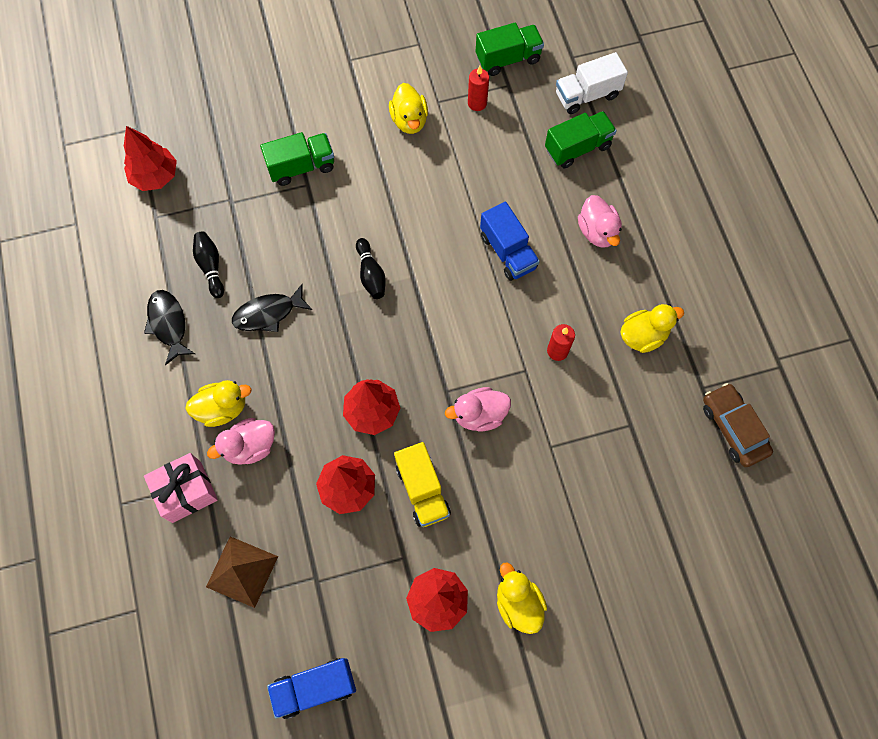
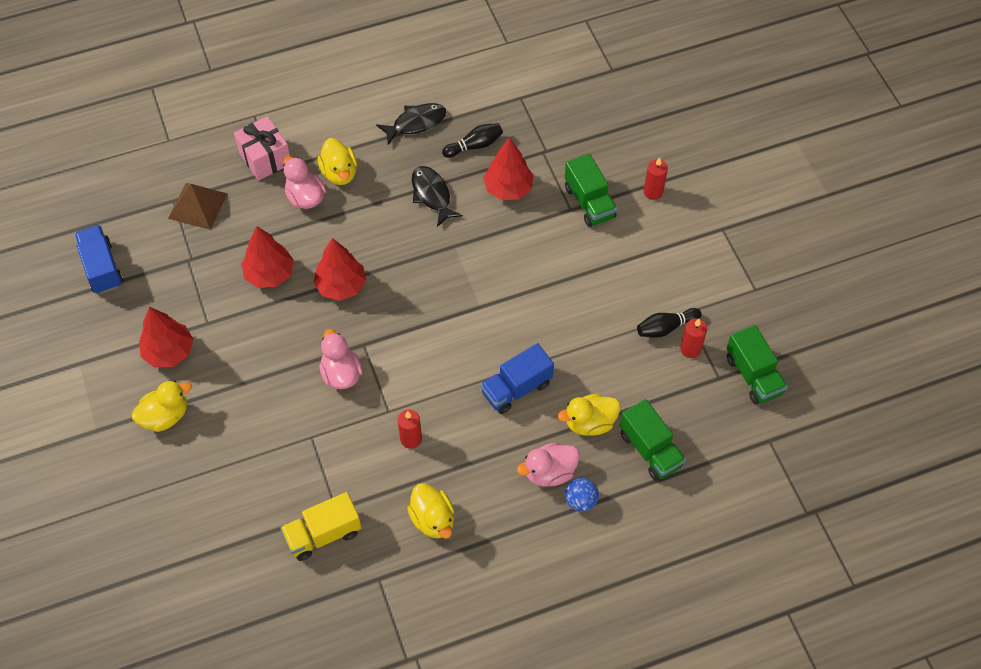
camera: 85 degrees right, 10 degrees down
red tree [124,126,177,191] -> red tree moved to [483,137,533,200]
black bowling pin [356,238,386,299] -> black bowling pin moved to [637,308,702,338]
yellow duck [389,83,428,134] -> yellow duck moved to [558,394,621,436]
yellow truck [394,442,451,527] -> yellow truck moved to [280,492,362,561]
white truck [556,52,628,114] -> none
brown car [703,383,773,467] -> none
none -> blue ball [565,478,599,512]
none -> red candle [644,157,668,200]

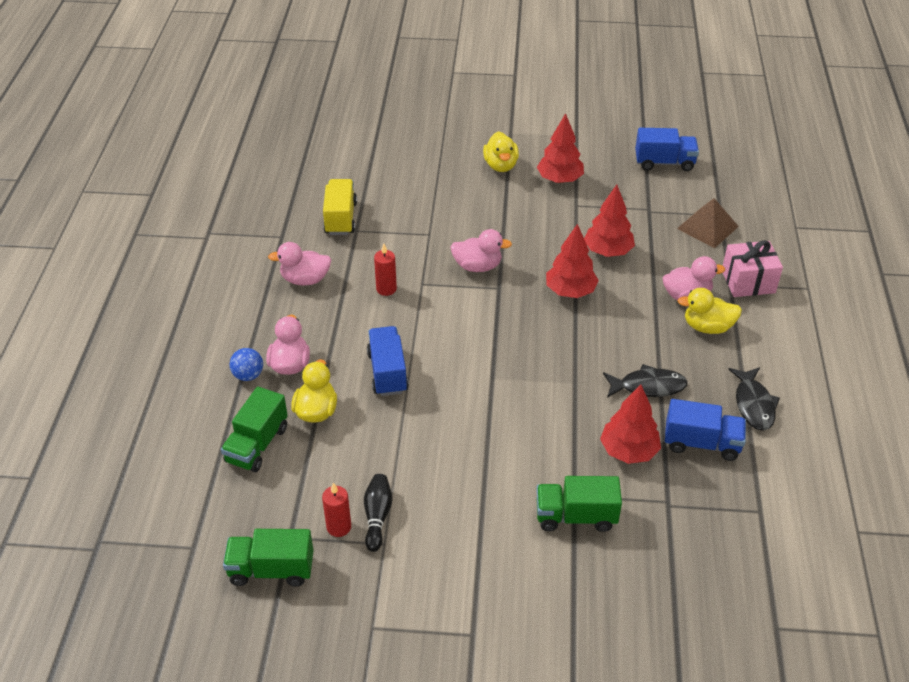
camera: 115 degrees right, 15 degrees down
yellow duck [407,483,454,539] -> pink duck [268,242,331,286]
black bowling pin [442,123,503,158] -> blue truck [665,399,746,461]
green truck [620,399,686,481] -> green truck turned 60 degrees counterclockwise [221,387,288,472]
red candle [644,157,668,200] -> none

